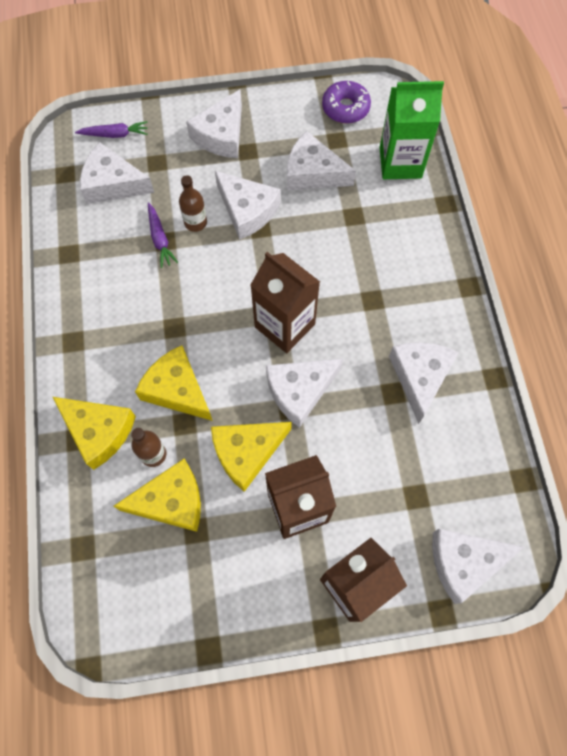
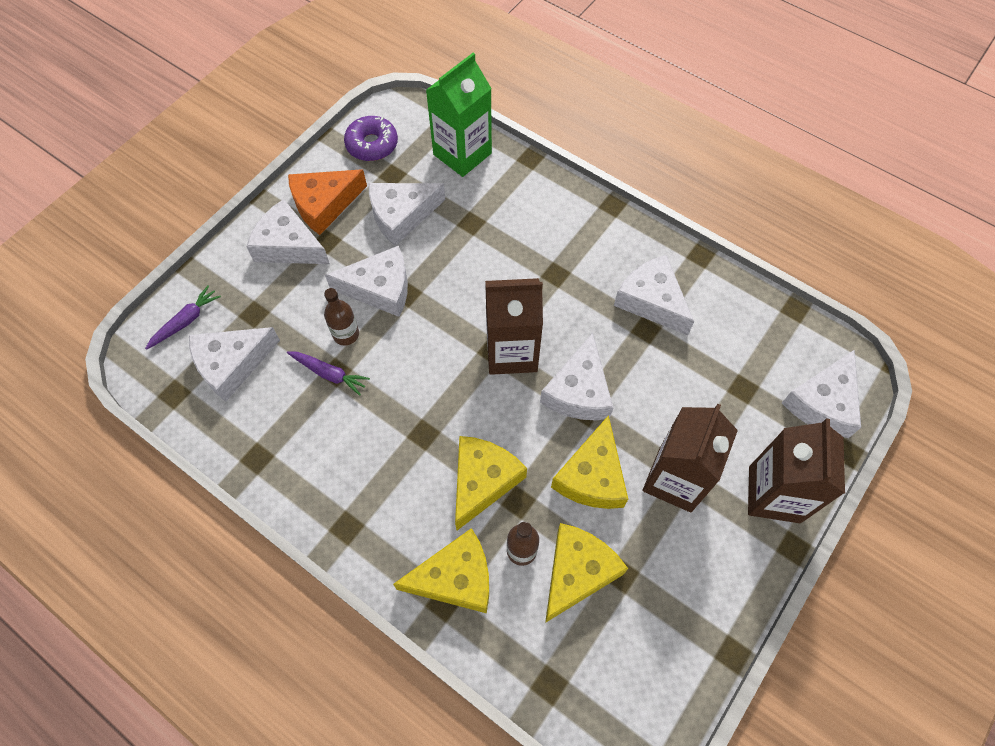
camera: 45 degrees left, 5 degrees down
yellow cheese [135,345,213,421] -> yellow cheese turned 120 degrees clockwise [455,436,527,530]
white cheese [186,89,242,158] -> white cheese turned 135 degrees clockwise [246,199,330,264]
none -> orange cheese [288,169,367,235]

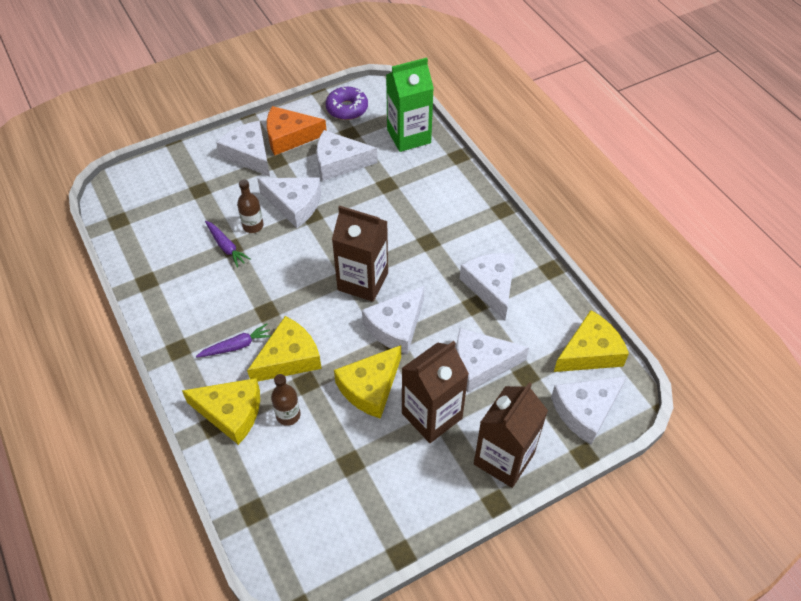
camera: 25 degrees right, 10 degrees down
purple carrot [145,285,221,350] -> purple carrot moved to [196,323,271,357]
white cheese [189,327,280,402] -> white cheese moved to [456,328,529,392]
yellow cheese [545,523,628,623] -> yellow cheese moved to [554,310,629,372]

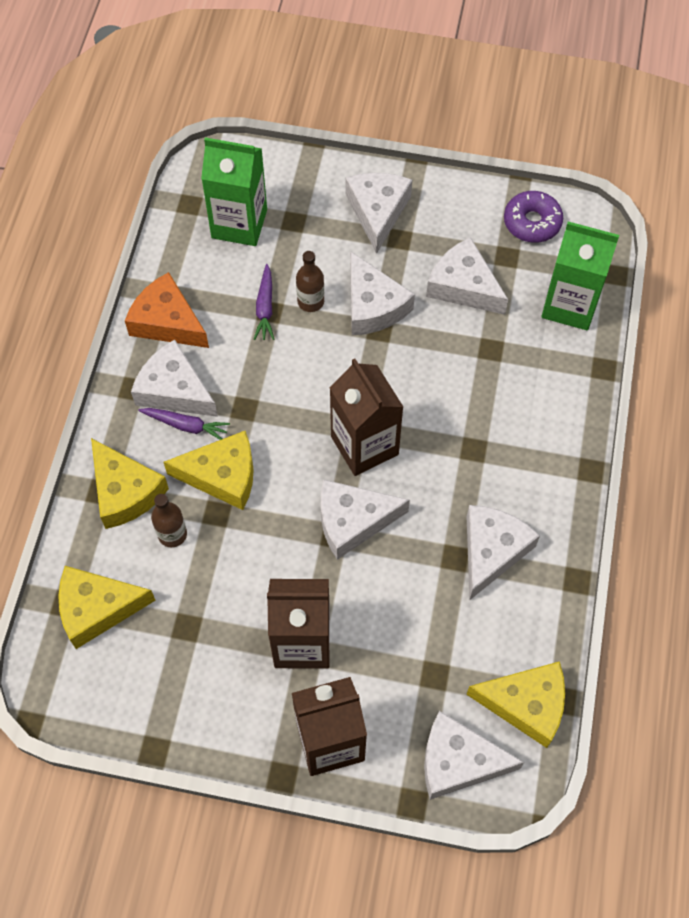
camera: 40 degrees right, 10 degrees up
orange cheese [267,106,327,156] -> orange cheese moved to [125,272,209,348]
yellow cheese [334,345,401,419] -> yellow cheese moved to [58,566,156,649]
white cheese [456,328,529,392] -> white cheese moved to [131,340,218,417]
none -> green carton [201,137,267,246]

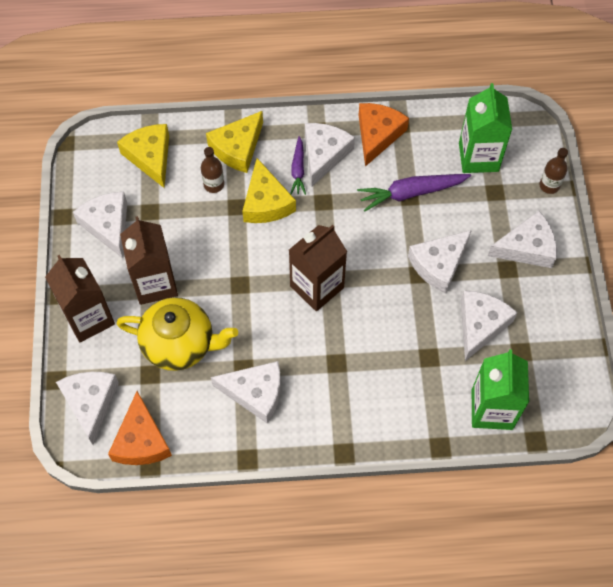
camera: 75 degrees right, 0 degrees up
purple carrot [254,264,274,340] -> purple carrot [357,174,471,211], size x1.67
brown bottle [296,251,324,312] -> brown bottle moved to [539,148,568,194]
white cheese [321,479,410,560] -> white cheese moved to [73,192,127,258]
yellow cheese [466,661,565,748] -> orange cheese [108,391,172,465]
purple donut [504,191,563,243] -> none
none -> yellow teapot [116,297,238,371]

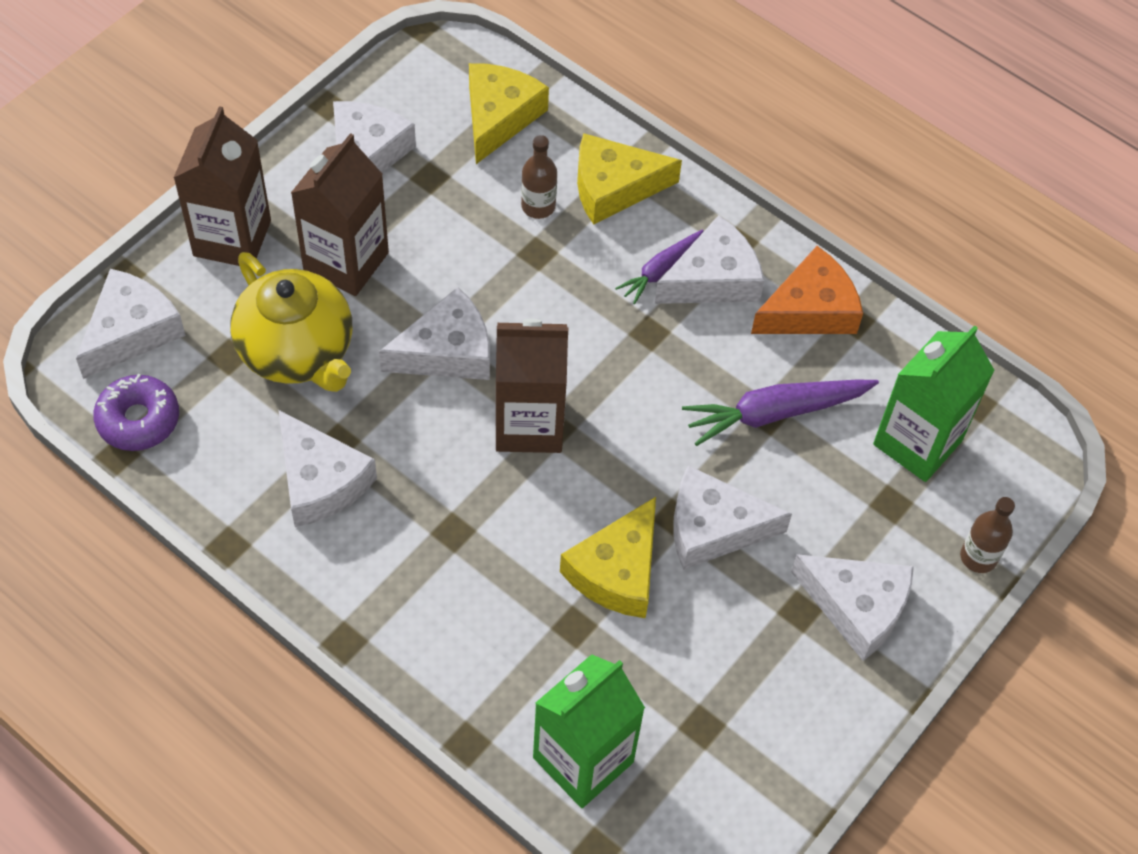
camera: 40 degrees right, 5 degrees down
orange cheese [108,391,172,465] -> purple donut [93,373,179,451]
yellow cheese [242,158,296,223] -> yellow cheese moved to [560,497,656,618]
purple carrot [357,174,471,211] -> purple carrot turned 45 degrees counterclockwise [682,380,879,446]
white cheese [461,290,518,361] -> white cheese moved to [379,287,490,380]

